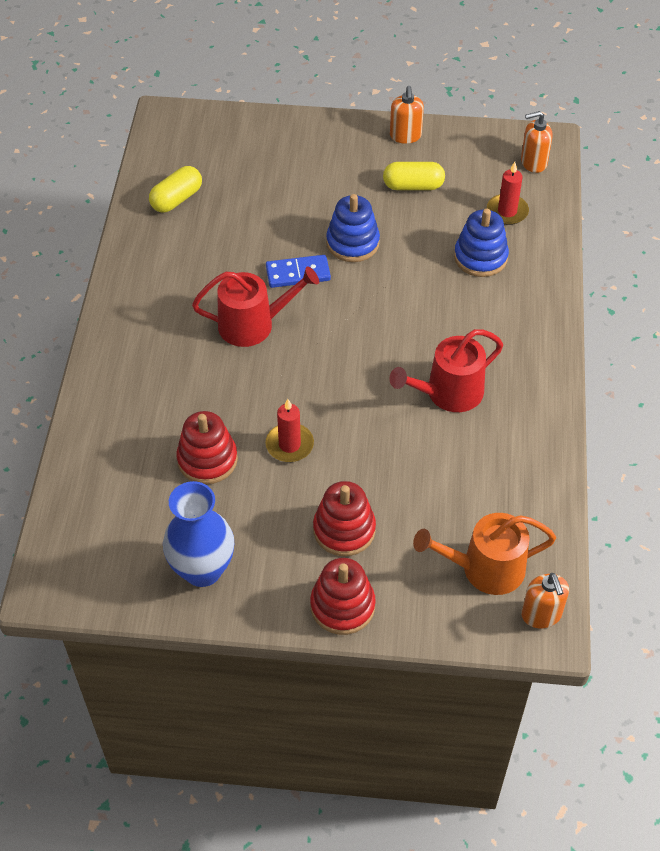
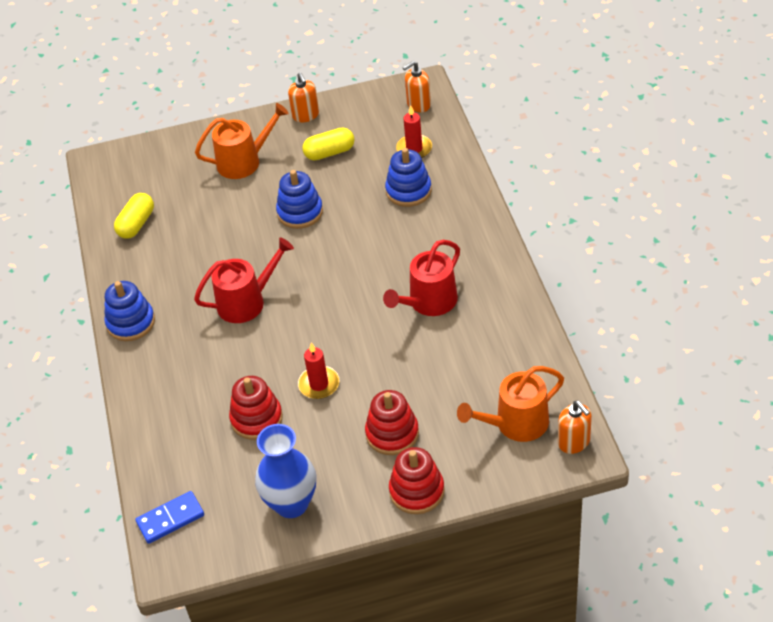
camera: 15 degrees left, 5 degrees down
blue domino [266,255,331,288] -> blue domino moved to [135,491,204,544]
none -> blue stacking toy [104,281,155,341]
none -> orange watering can [195,103,289,179]

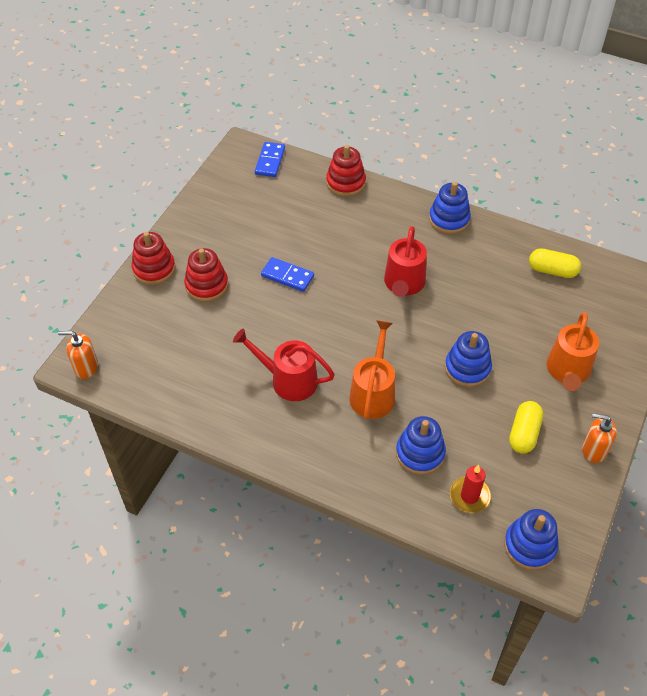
camera: 125 degrees right, 5 degrees up
yellow capsule [114,193,154,239] -> yellow capsule turned 45 degrees counterclockwise [529,248,581,278]
red stacking toy [229,376,283,440] -> red stacking toy moved to [326,145,366,197]
blue vase [255,424,316,518] -> none
red candle [298,343,339,399] -> blue domino [261,257,314,292]
red watering can [383,240,460,316] -> red watering can turned 60 degrees counterclockwise [233,329,335,401]
orange soap dispenser [402,61,431,112] -> blue stacking toy [504,509,559,570]
orange watering can [457,366,564,442] -> orange watering can moved to [349,320,395,419]

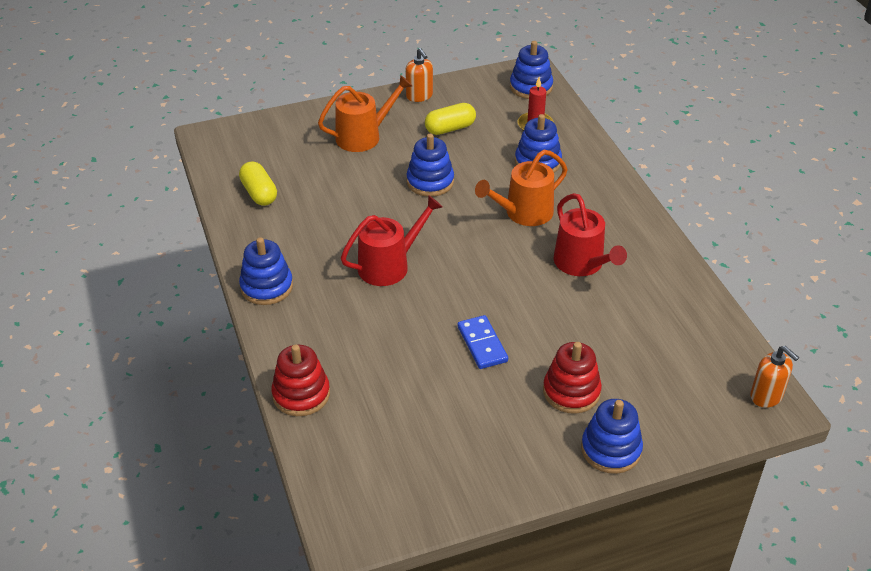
camera: 135 degrees left, 10 degrees down
red stacking toy [131,232,175,285] -> blue stacking toy [581,399,643,474]
blue domino [255,142,285,177] -> none

